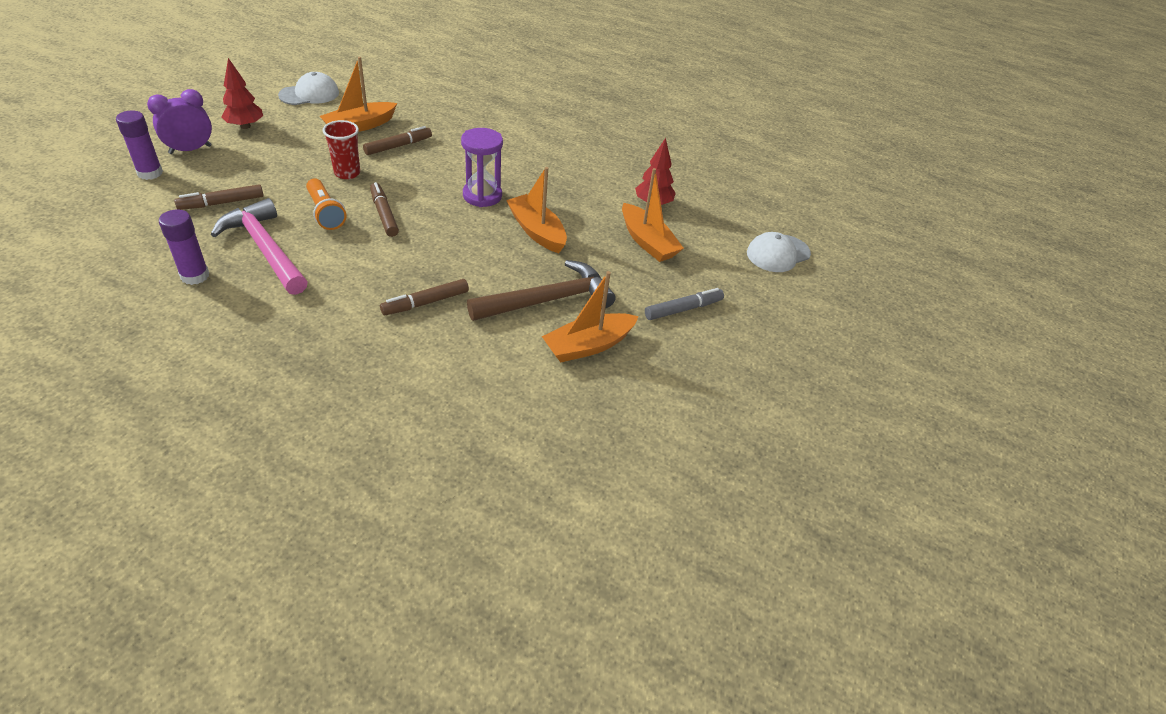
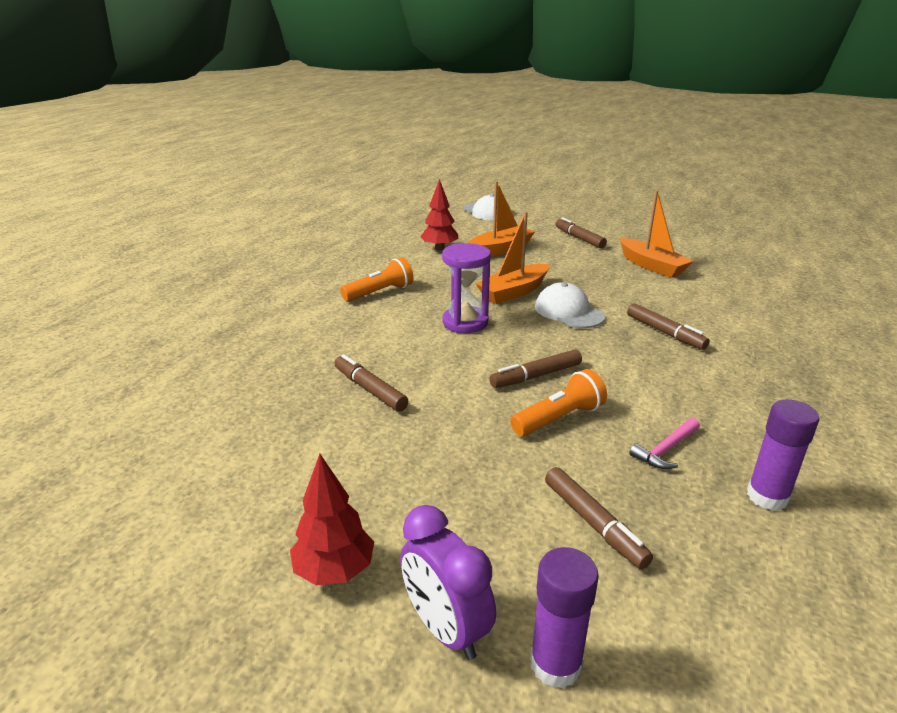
camera: 90 degrees left, 15 degrees down
pink hammer [210,198,308,295] -> pink hammer [629,418,700,469], size x0.46
white cap [278,72,339,105] -> white cap moved to [535,282,605,328]
orange boat [320,57,397,132] -> none
red cup [322,120,360,179] -> none
brown hammer [467,260,615,321] -> none
grey marker [645,288,724,320] -> brown marker [556,217,607,248]
none -> orange flashlight [340,257,414,302]

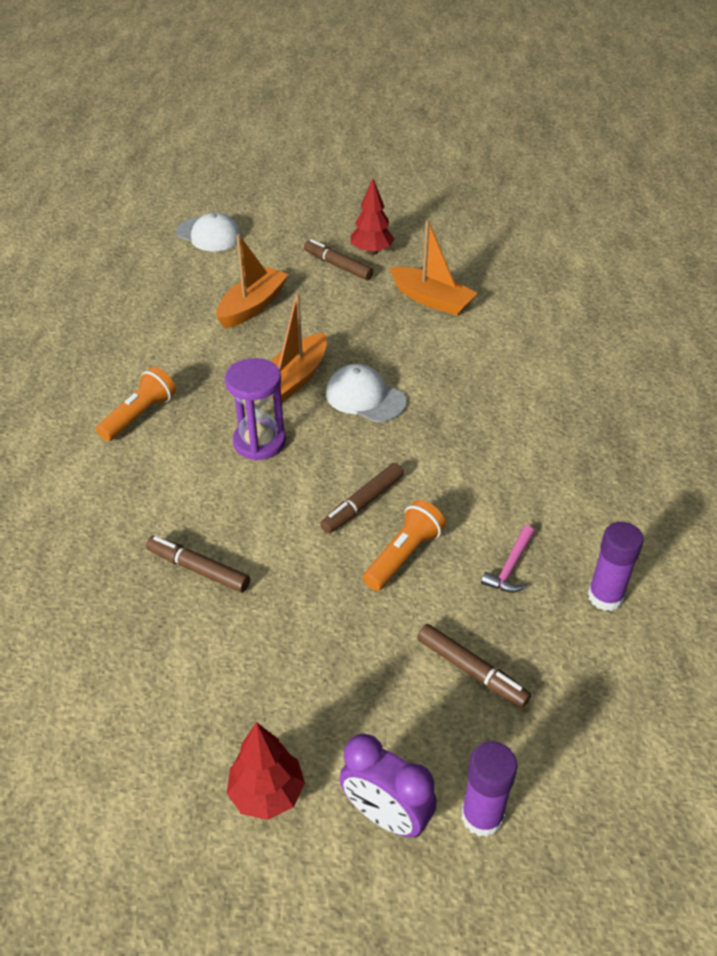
camera: 20 degrees left, 15 degrees up
red tree [420,179,458,251] -> red tree moved to [351,178,395,255]
brown marker [627,303,710,350] -> none

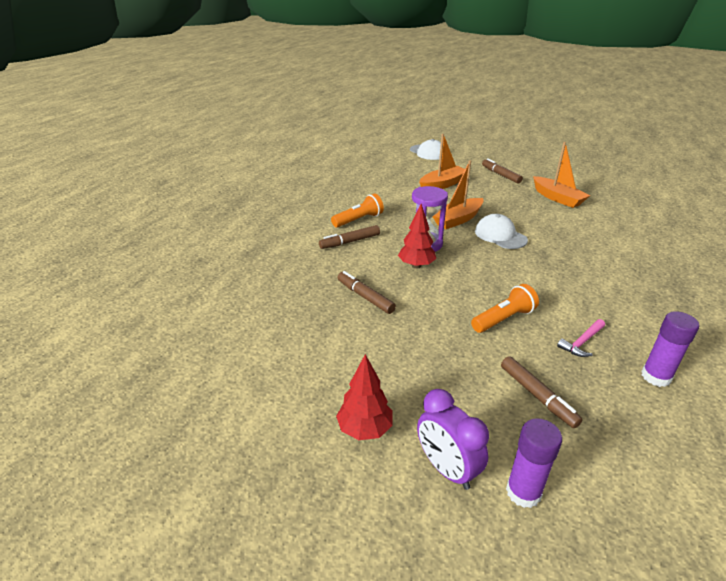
camera: 20 degrees right, 10 degrees down
brown marker [320,463,404,534] -> brown marker moved to [319,225,380,249]
red tree [351,178,395,255] -> red tree moved to [398,204,436,269]

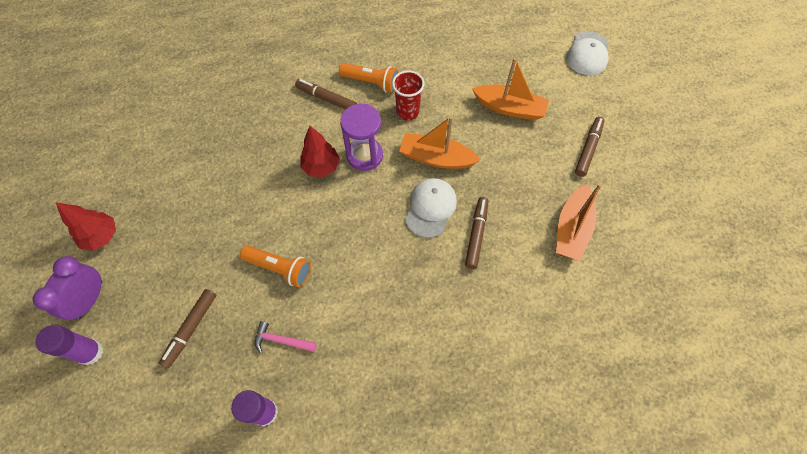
camera: 55 degrees right, 30 degrees up
brown marker [337,271,396,314] -> brown marker moved to [465,197,488,269]
none -> red cup [392,70,425,121]

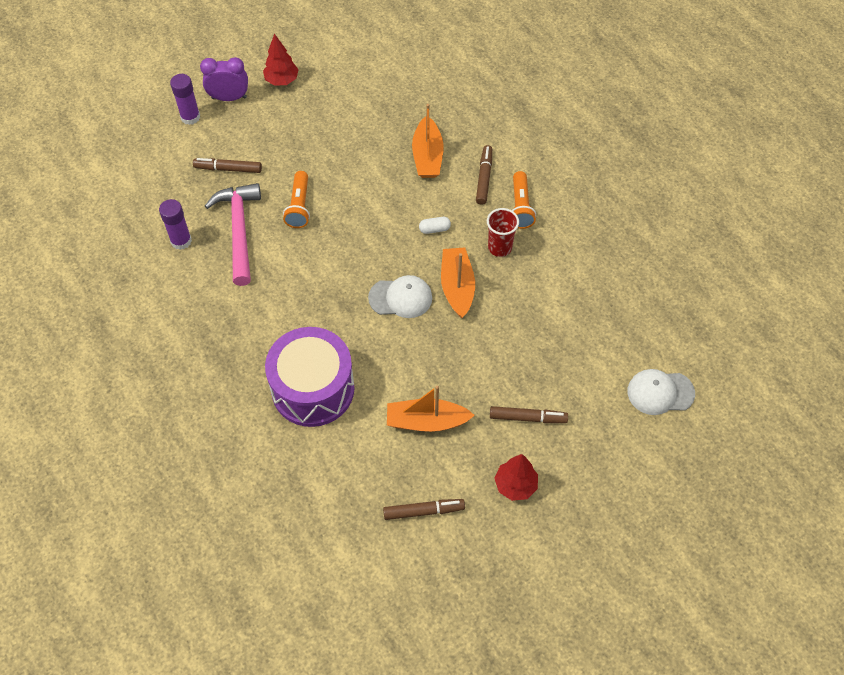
camera: 70 degrees right, 5 degrees down
pink hammer [255,321,317,354] -> pink hammer [205,183,261,286], size x2.18
red tree [300,126,340,177] -> red tree moved to [494,454,538,501]
purple hourglass [340,104,383,171] -> white capsule [419,217,451,234]
brown marker [465,197,488,269] -> brown marker moved to [383,499,465,520]
orange boat [472,58,549,120] -> orange boat moved to [412,104,444,178]
none -> purple drum [265,327,354,427]

